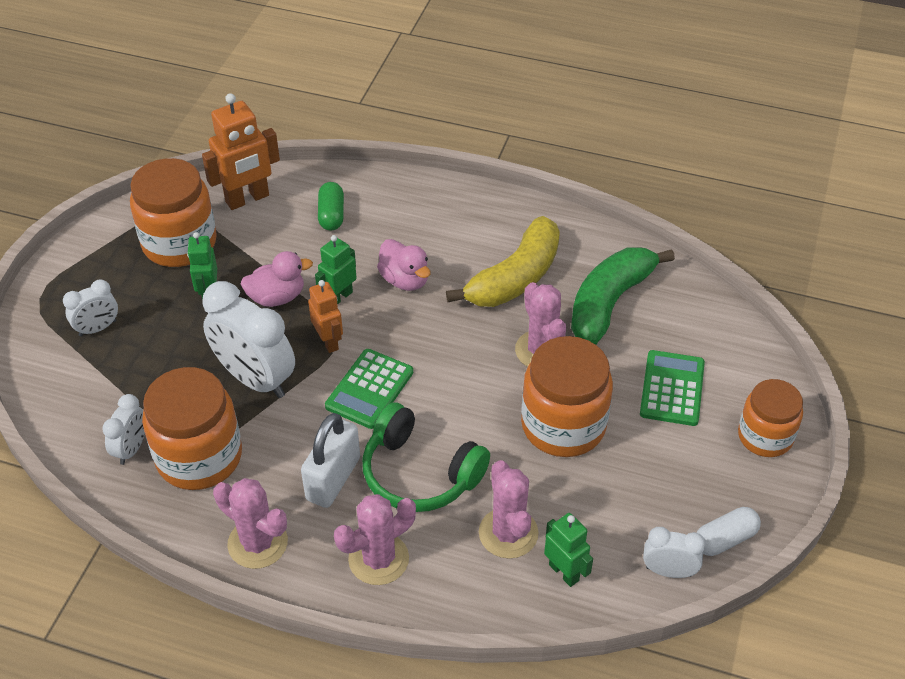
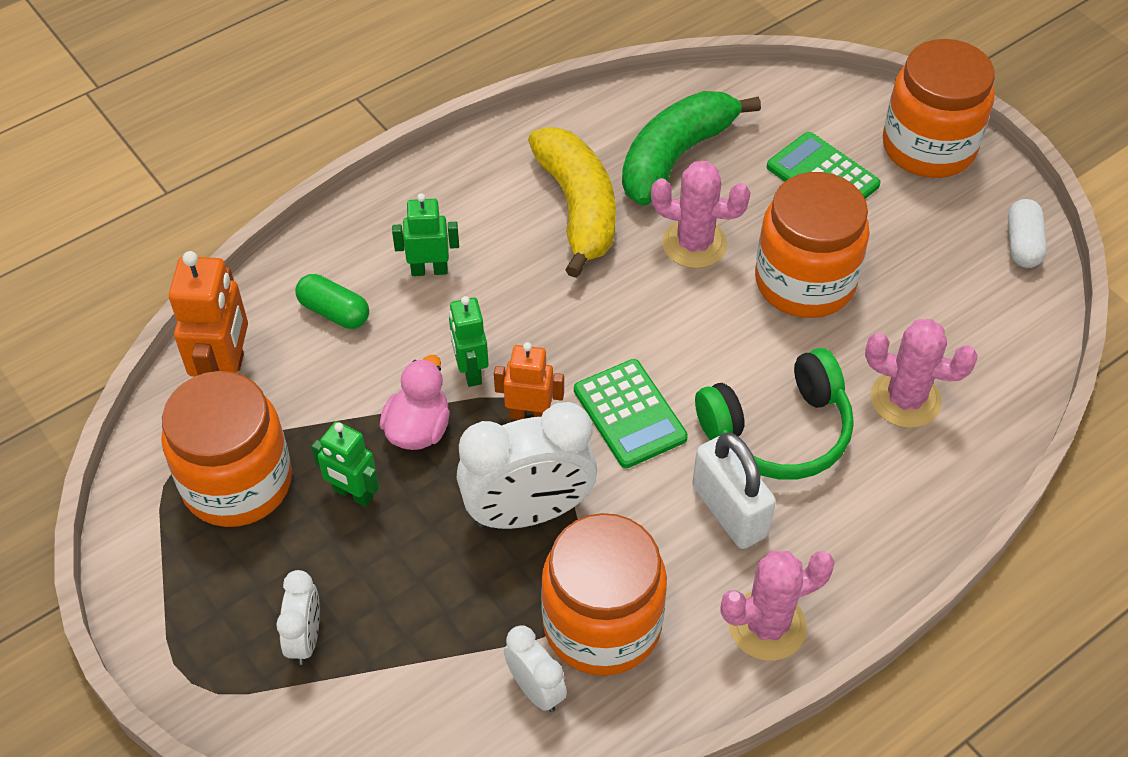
camera: 55 degrees left, 5 degrees up
pink cactus [334,494,416,585] -> none
pink duck [377,239,430,291] -> none
green robot [544,513,593,587] -> green robot moved to [392,193,459,276]
green banana [571,247,675,345] -> green banana turned 60 degrees clockwise [622,91,761,206]
white clock [643,527,706,578] -> none
orange jar [738,379,803,457] -> orange jar [883,39,995,178], size x1.54

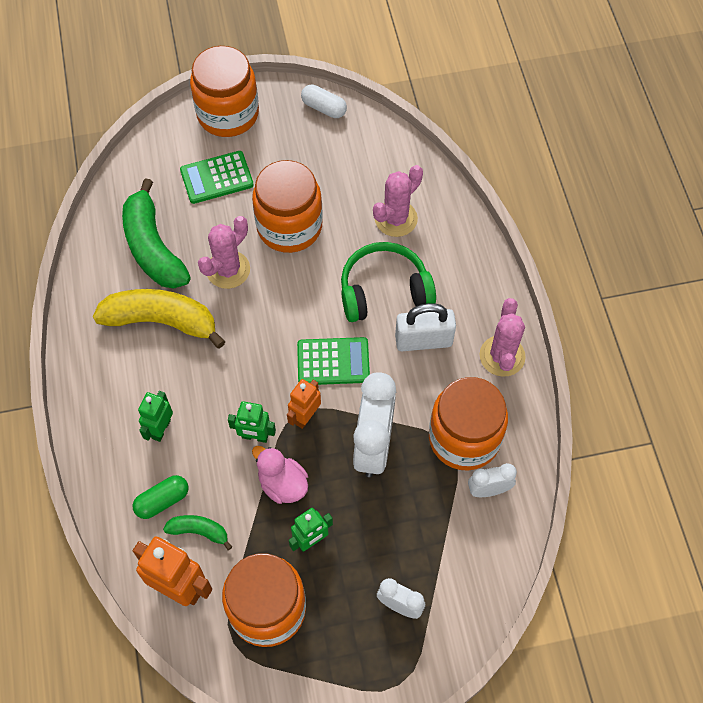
camera: 65 degrees left, 10 degrees up
green headphones [695,348,854,480] -> green headphones turned 105 degrees counterclockwise [341,242,436,322]
none -> green banana [163,515,232,550]

